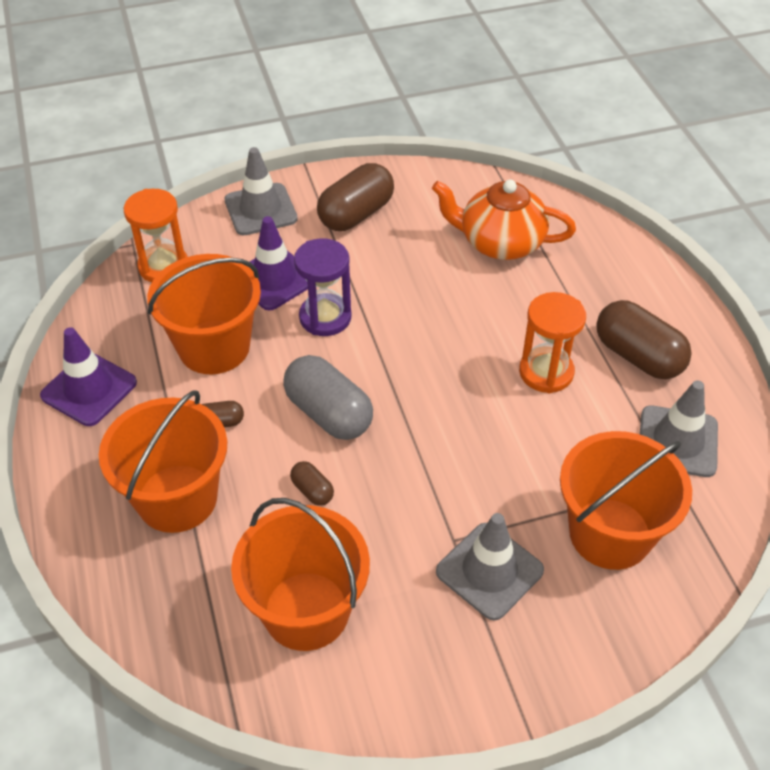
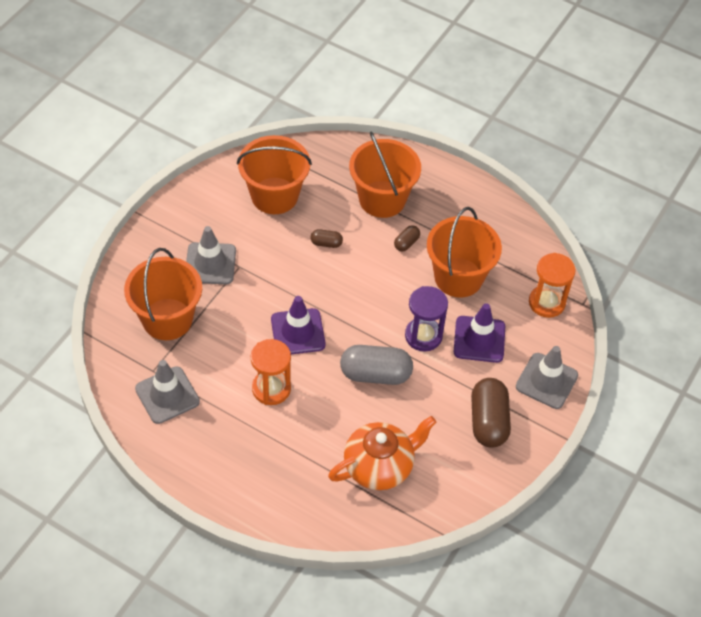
camera: 135 degrees right, 5 degrees up
purple traffic cone [40,327,137,426] -> purple traffic cone moved to [271,296,325,354]
grey capsule [283,355,373,440] -> grey capsule moved to [340,345,413,385]
brown capsule [596,300,692,379] -> none

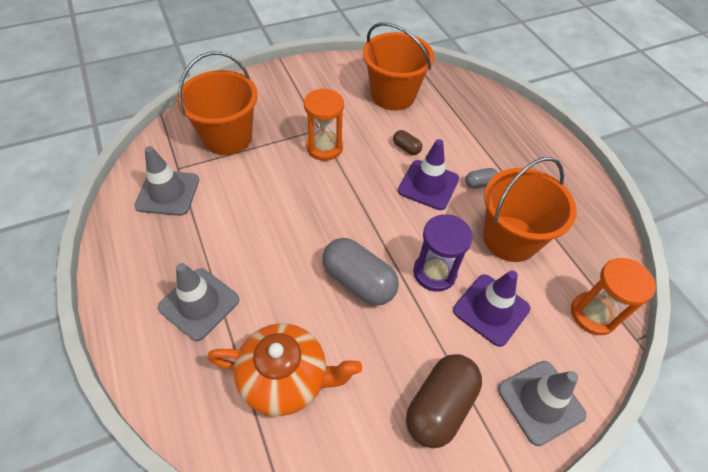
camera: 35 degrees right, 0 degrees up
grey traffic cone [186,226,236,284] -> grey traffic cone moved to [158,263,239,341]
orange hourglass [251,339,291,405] -> orange hourglass moved to [304,88,344,161]
purple traffic cone [271,296,325,354] -> purple traffic cone moved to [398,139,459,210]
orange bucket [349,132,421,218] -> none
brown capsule [394,225,420,251] -> grey capsule [465,168,498,189]

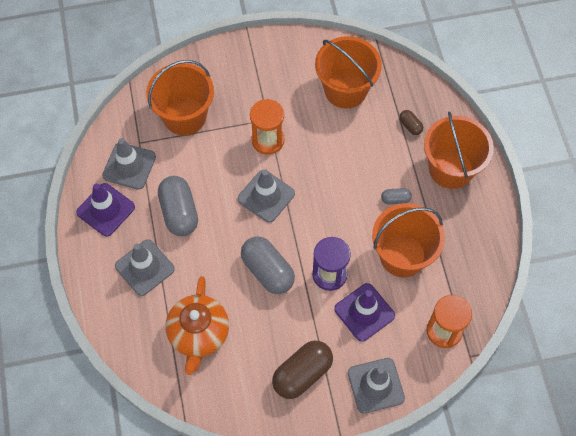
camera: 15 degrees right, 10 degrees up
orange teapot [207,323,362,416] -> orange teapot turned 75 degrees clockwise [166,276,229,375]
brown capsule [393,130,422,155] -> brown capsule moved to [399,110,423,135]
purple traffic cone [398,139,459,210] -> purple traffic cone moved to [76,183,135,237]
none -> grey capsule [158,176,198,236]
none -> grey traffic cone [238,169,295,223]
none -> orange bucket [424,111,494,189]

